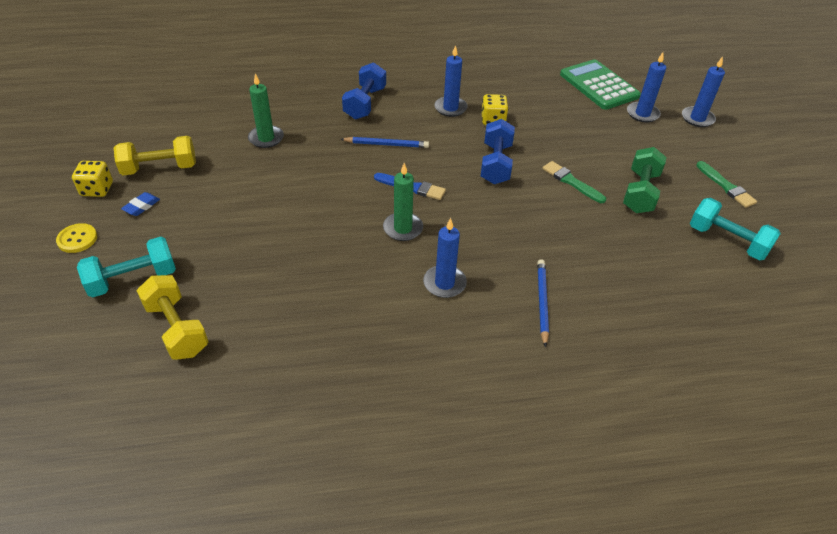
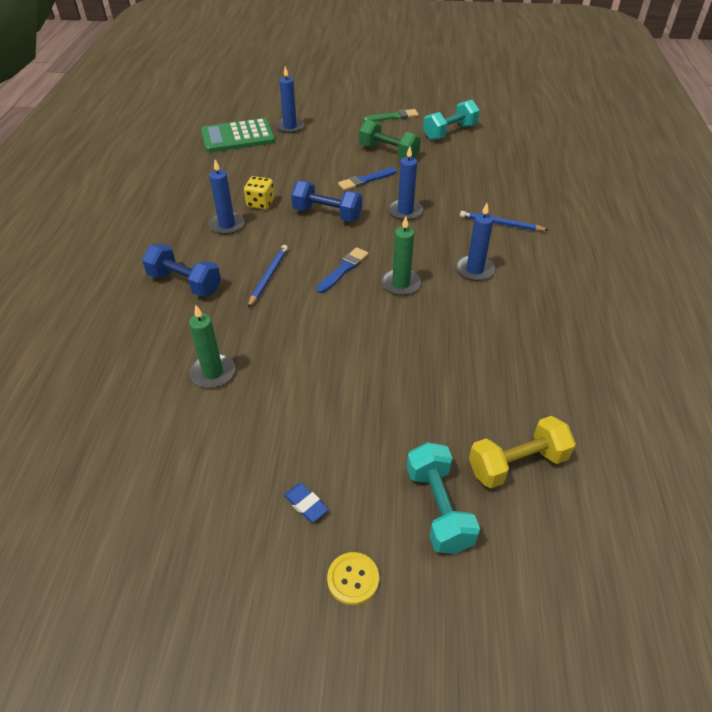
camera: 75 degrees left, 0 degrees up
yellow dice [72,161,113,197] -> none
yellow dumbbell [114,136,196,175] -> none
green brush [543,161,606,203] -> blue brush [338,167,397,191]
blue candle [682,57,725,127] -> blue candle moved to [388,146,423,220]

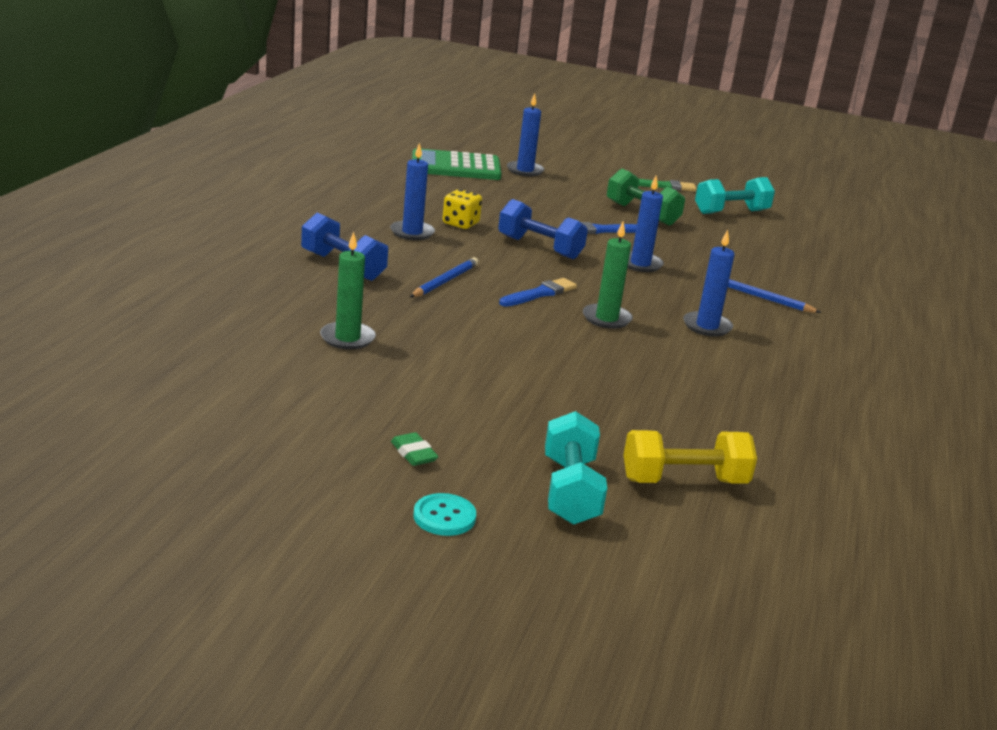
camera: 10 degrees right, 20 degrees down
blue eraser [284,483,328,522] -> green eraser [391,432,438,466]
yellow button [327,552,379,605] -> turquoise button [413,493,476,536]

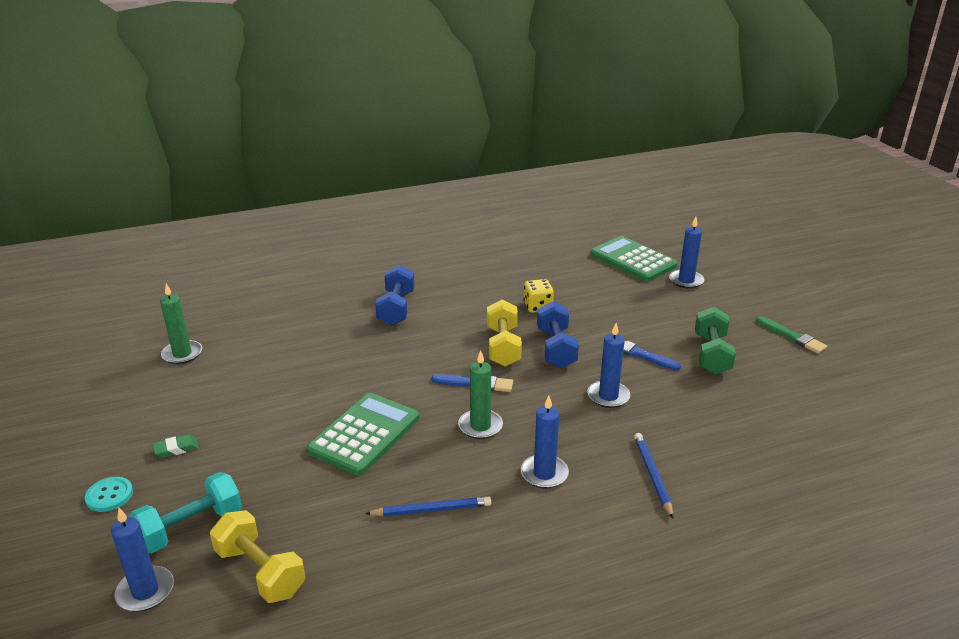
camera: 55 degrees right, 5 degrees up
green candle [320,232,376,350] -> green candle moved to [160,284,202,364]
blue candle [390,143,435,240] -> blue candle moved to [111,508,174,612]
green eraser [391,432,438,466] -> green eraser turned 45 degrees clockwise [153,434,199,458]
blue pencil [410,257,479,297] -> blue pencil moved to [365,497,492,517]
turquoise dumbbell [695,177,775,214] -> none
none -> green calculator [306,393,419,476]
none -> yellow dumbbell [487,300,522,367]

